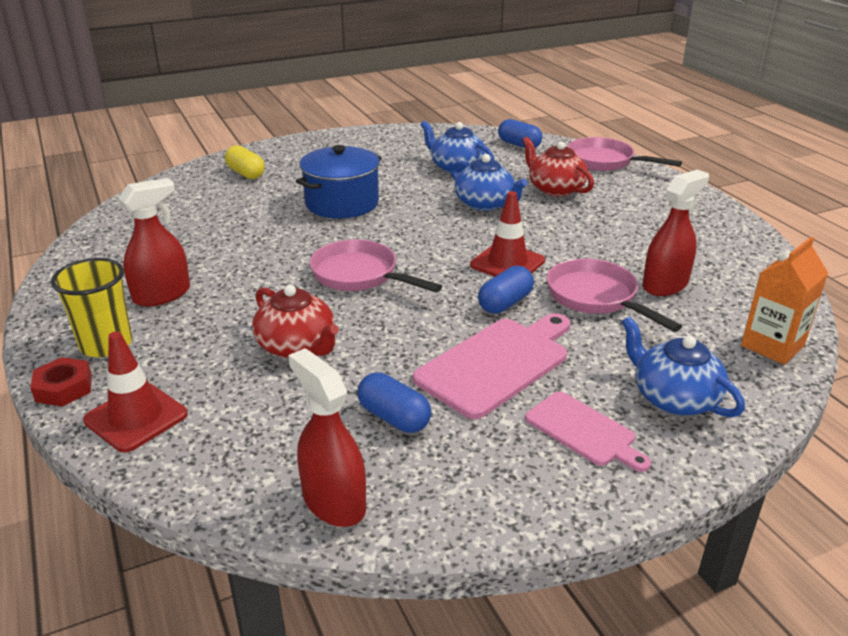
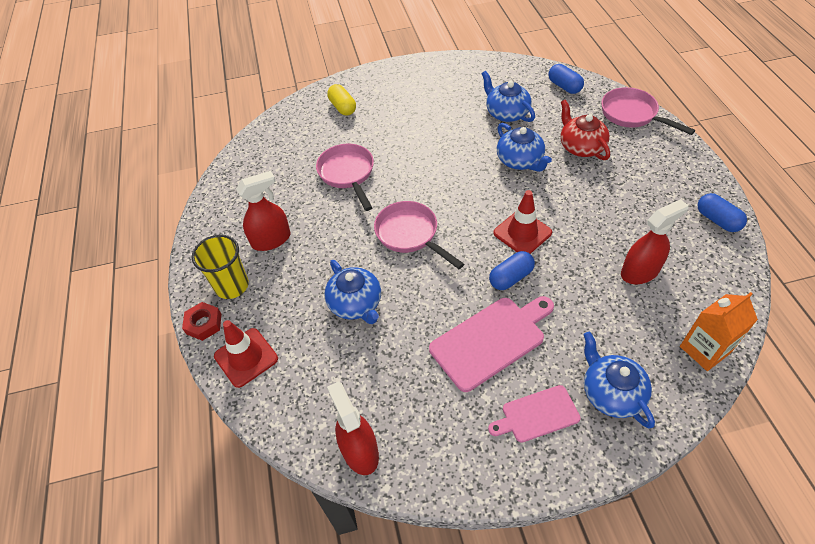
camera: 15 degrees right, 20 degrees up
red teapot [252,285,339,358] -> blue teapot [324,260,381,324]
blue pot [296,145,382,219] -> none
blue capsule [358,372,431,433] -> blue capsule moved to [698,193,747,232]
pink cutting board [525,392,651,472] -> pink cutting board turned 105 degrees clockwise [488,385,581,443]
pink pan [547,258,682,332] -> pink pan moved to [316,144,374,211]

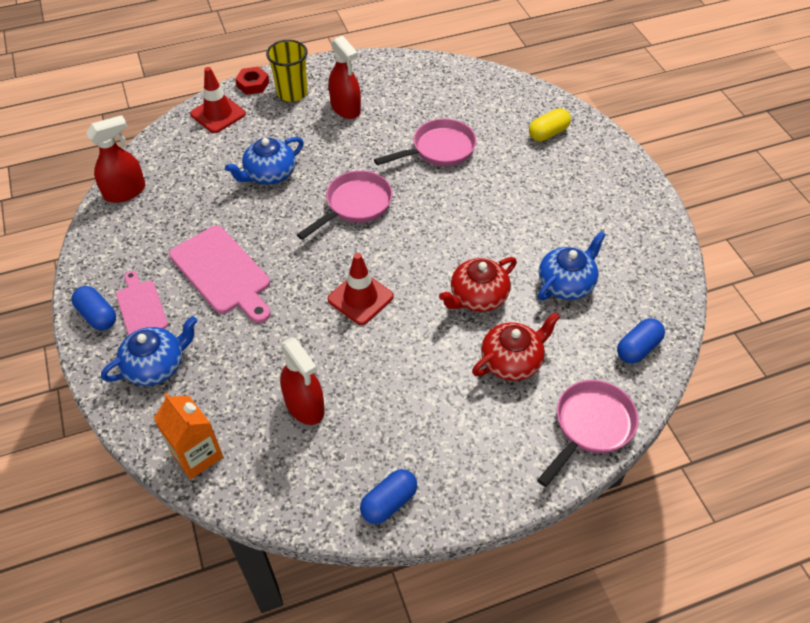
camera: 80 degrees right, 0 degrees up
blue capsule [489,251,535,290] -> blue capsule moved to [72,286,116,330]
blue teapot [497,123,552,172] -> red teapot [439,257,517,312]

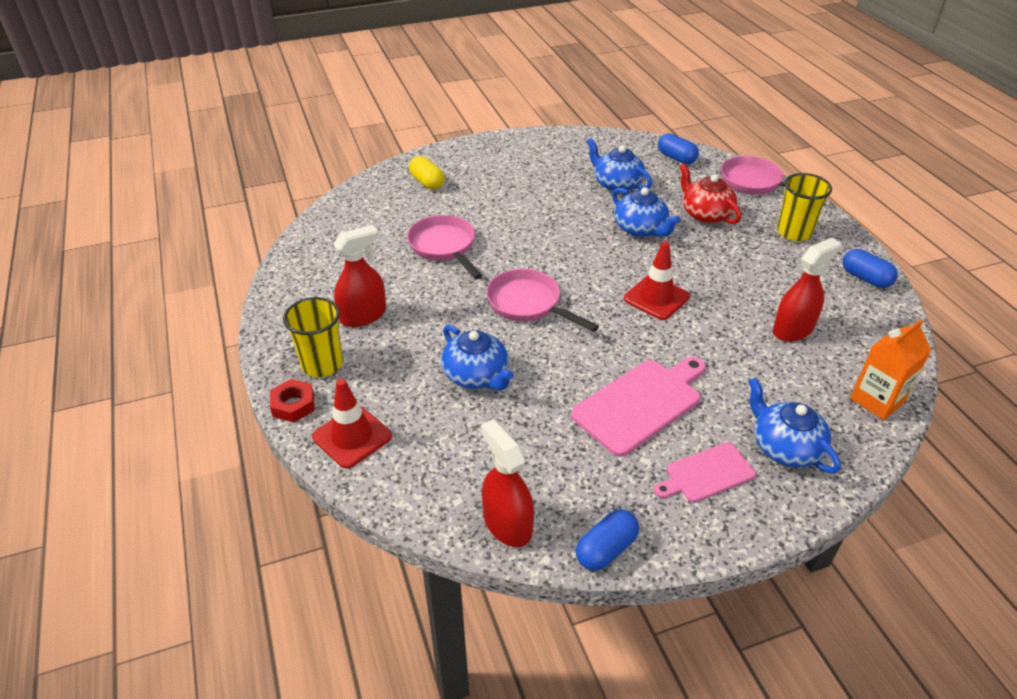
camera: 90 degrees left, 10 degrees down
blue capsule [72,286,116,330] -> blue capsule moved to [576,509,639,571]
red teapot [439,257,517,312] -> blue teapot [612,187,680,237]
none -> yellow cup [777,173,832,241]

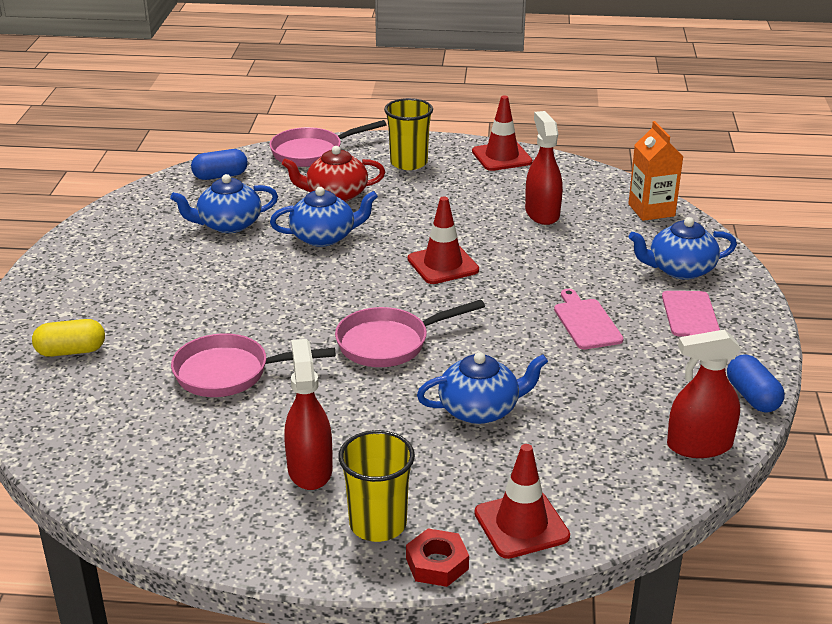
camera: 65 degrees left, 10 degrees down
pink cutting board [571,357,706,457] -> pink cutting board [554,289,624,349], size x0.61
blue capsule [842,249,898,288] -> red traffic cone [472,95,533,171]

